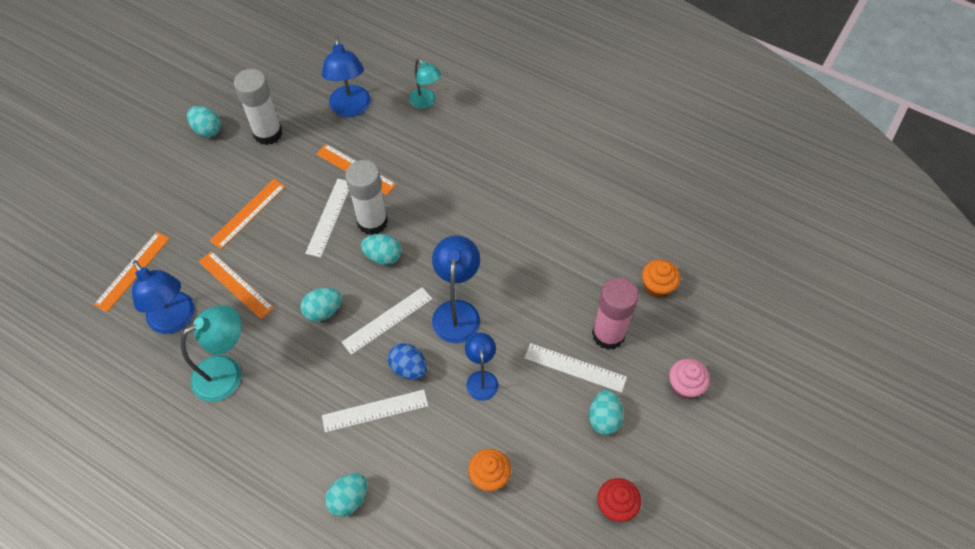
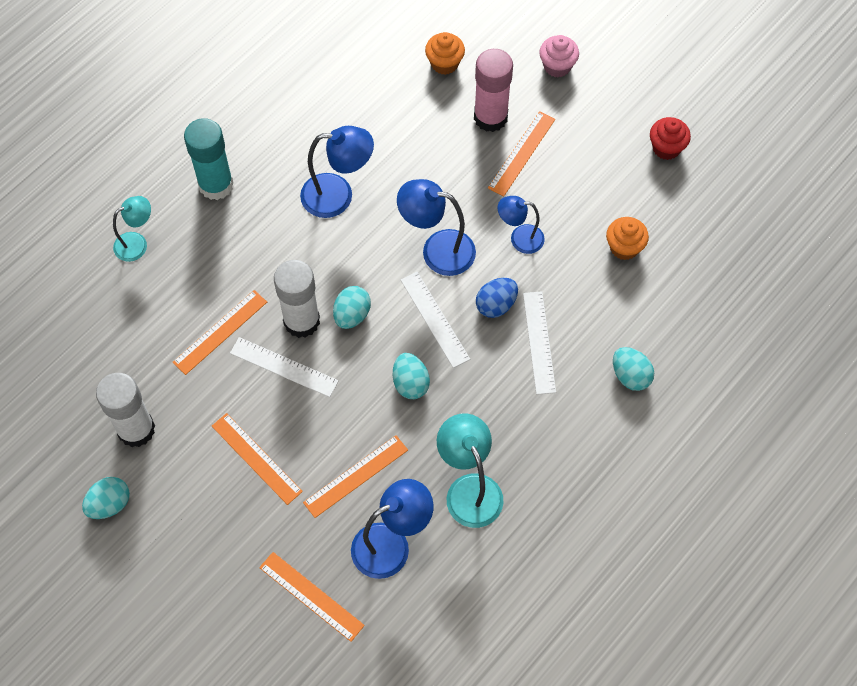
camera: 80 degrees left, 5 degrees up
blue lamp [322,37,370,117] -> blue lamp moved to [300,126,374,218]
white ruler [524,343,627,393] -> orange ruler [488,111,555,197]
turquoise egg [589,390,623,435] -> none
none -> turquoise glue stick [184,118,234,200]

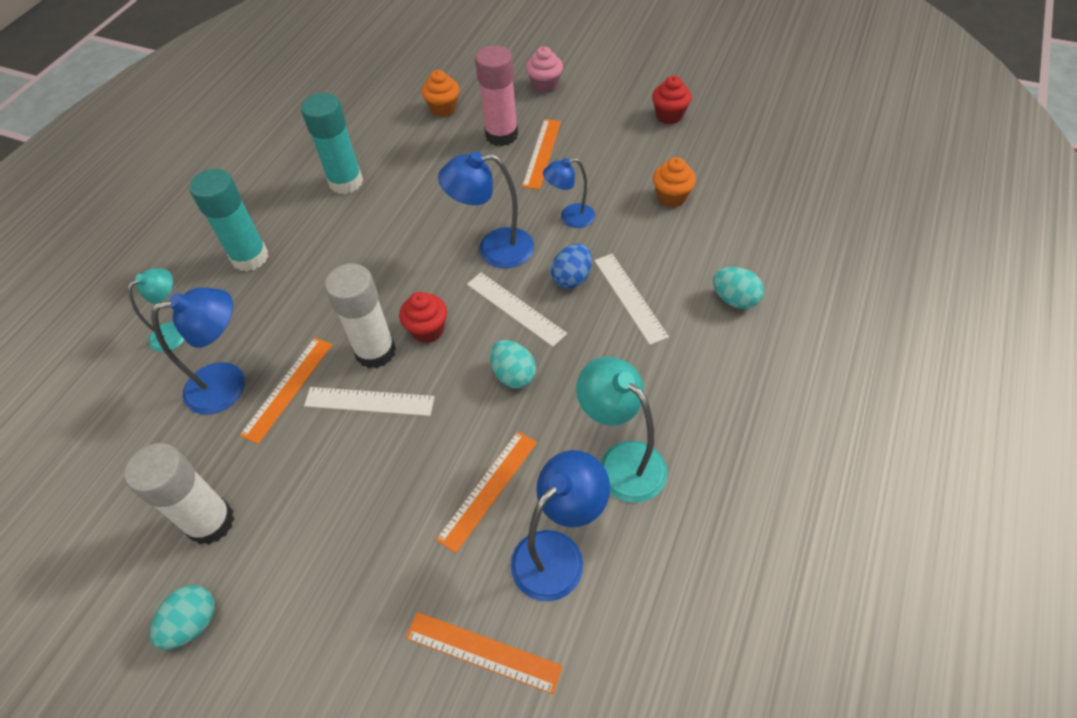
camera: 15 degrees left, 10 degrees down
orange ruler [212,413,303,505] -> none
blue lamp [300,126,374,218] -> blue lamp moved to [151,287,245,415]
turquoise egg [333,286,371,329] -> red cupcake [399,292,447,343]
none -> turquoise glue stick [301,93,363,194]

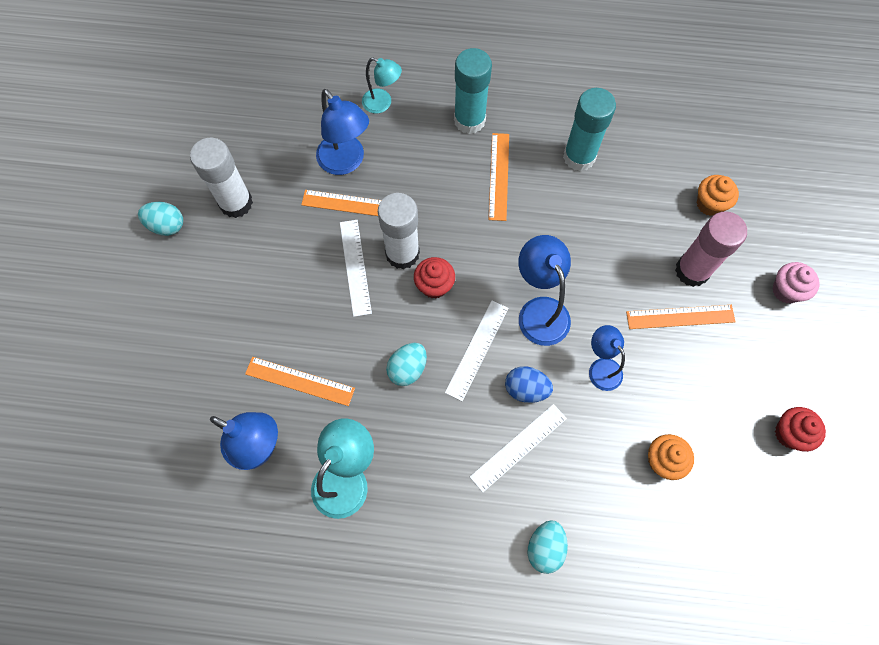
camera: 70 degrees right, 15 degrees up
orange ruler [406,612,563,694] -> orange ruler moved to [488,133,509,221]

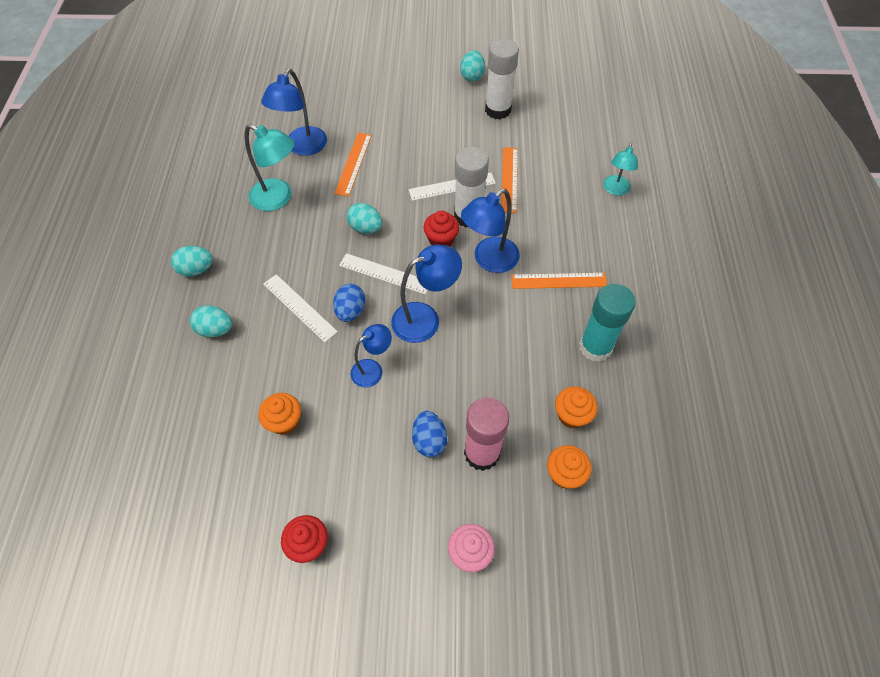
camera: 85 degrees right, 10 degrees down
blue lamp [316,89,369,175] -> blue lamp moved to [461,189,520,273]
turquoise glue stick [454,48,492,134] -> none
orange ruler [626,305,735,329] -> blue egg [412,411,447,457]
none -> turquoise egg [171,246,213,276]
none -> orange cupcake [555,386,598,429]

